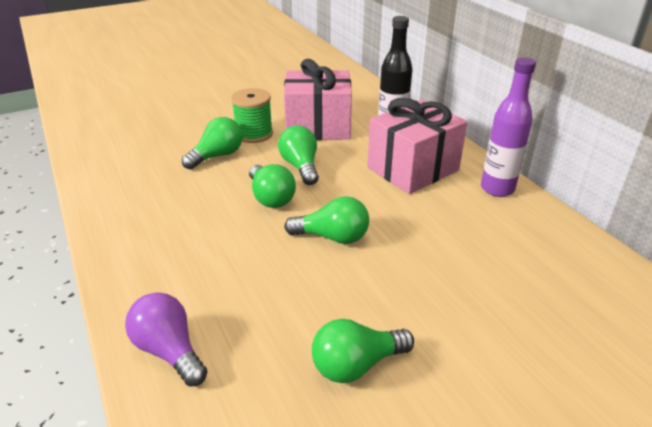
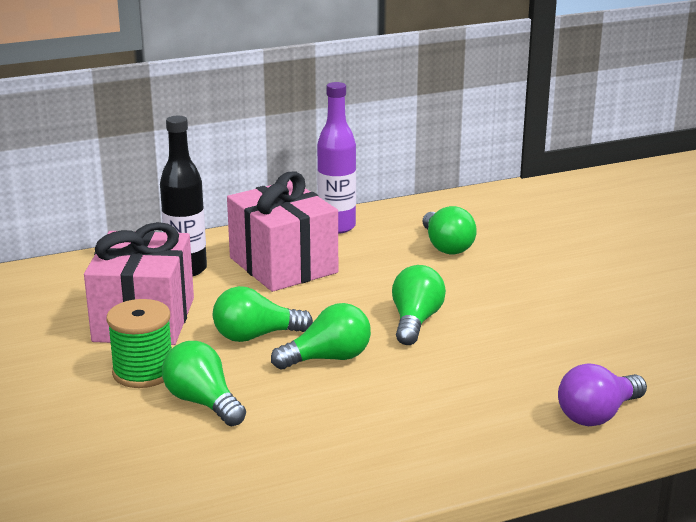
camera: 85 degrees left, 10 degrees down
green light bulb [312,319,414,383] -> green light bulb moved to [422,206,477,255]

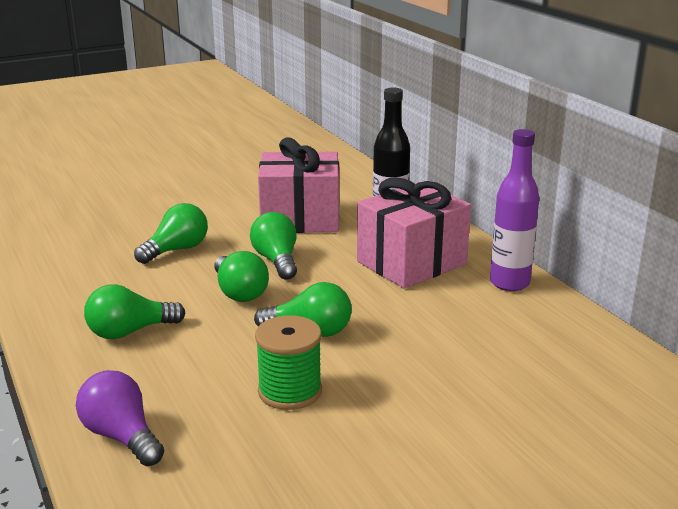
camera: 85 degrees right, 0 degrees up
green spool [106,299,172,388] -> green spool moved to [255,315,322,410]
green light bulb [422,206,477,255] -> green light bulb moved to [84,284,185,339]

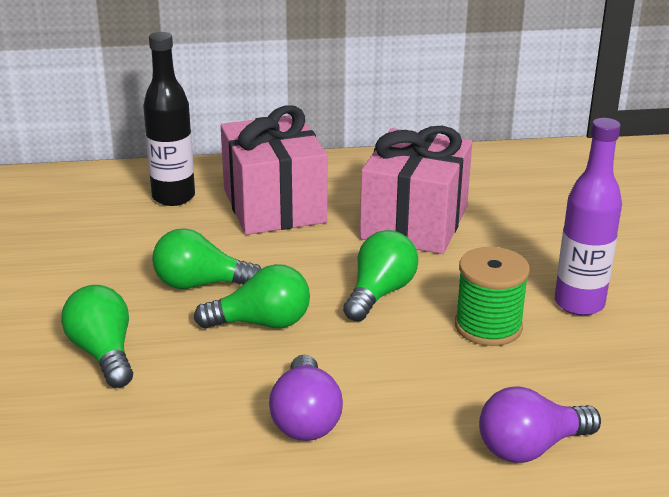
camera: 70 degrees left, 5 degrees up
green light bulb [84,284,185,339] -> purple light bulb [269,355,343,441]
pink gift [258,138,339,233] -> pink gift moved to [360,126,472,254]
purple bottle [490,129,539,291] -> purple bottle moved to [555,118,622,316]

